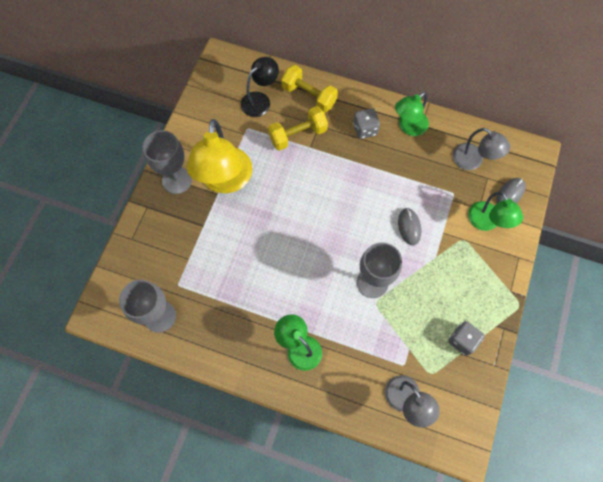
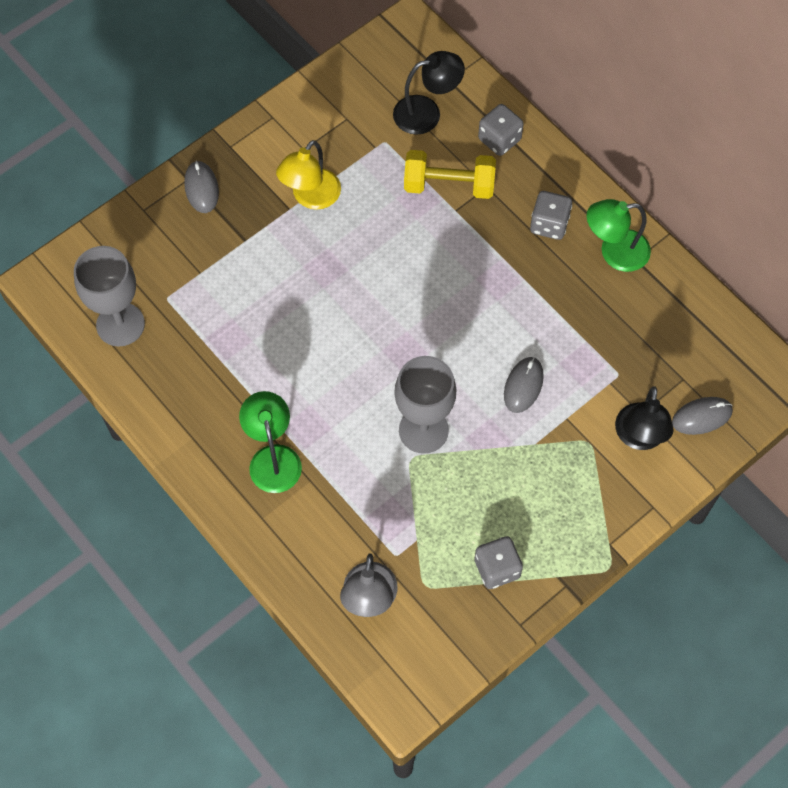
camera: 30 degrees right, 5 degrees down
grey goblet [143,130,192,194] -> none
yellow lamp [187,119,252,193] -> yellow lamp [276,140,341,210], size x0.59
yellow dumbbell [281,65,338,112] -> grey dice [478,104,524,156]
grey lamp [453,128,510,170] -> none
green lamp [468,192,523,231] -> black lamp [615,386,674,450]
none -> grey mouse [184,161,219,213]

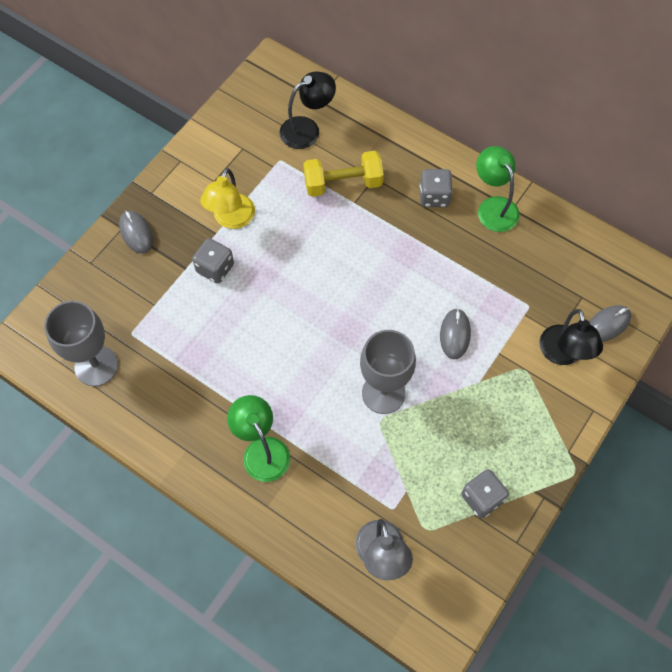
camera: 15 degrees left, 0 degrees up
grey dice [478,104,524,156] -> grey dice moved to [192,238,234,284]
green lamp [587,199,651,272] -> green lamp turned 90 degrees clockwise [476,146,520,232]

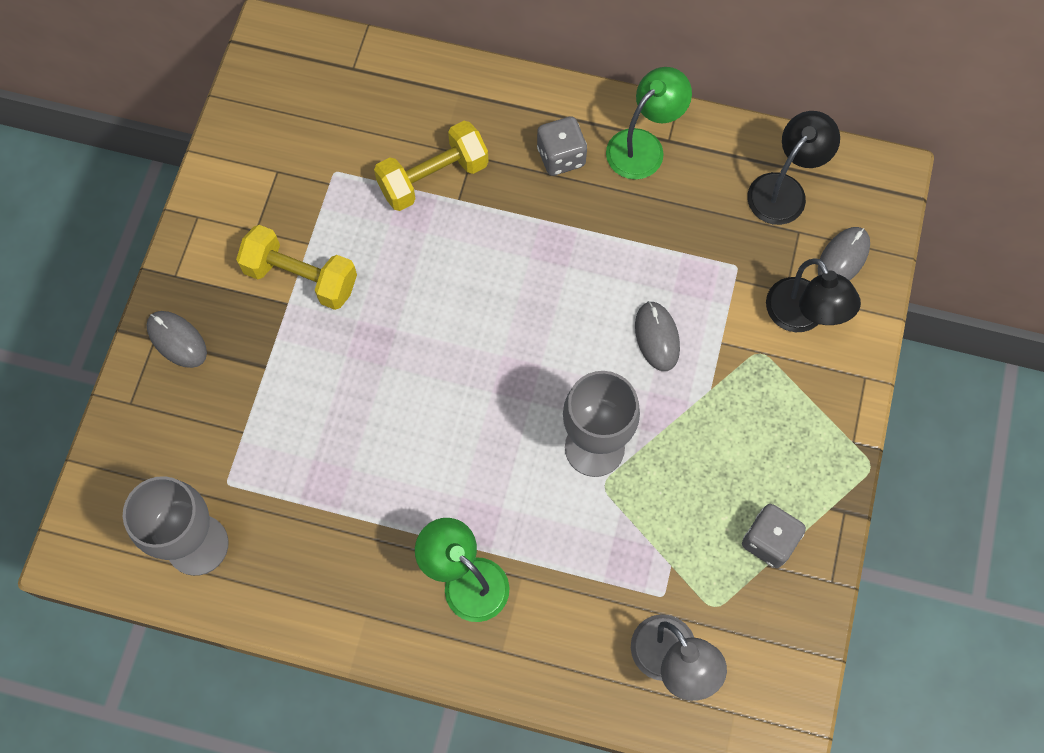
camera: 20 degrees left, 5 degrees up
grey dice [192,238,234,284] -> none
yellow lamp [200,168,255,229] -> yellow dumbbell [236,225,357,310]
black lamp [279,71,336,149] -> black lamp moved to [747,111,840,225]
green lamp [476,146,520,232] -> green lamp turned 90 degrees clockwise [606,67,692,180]

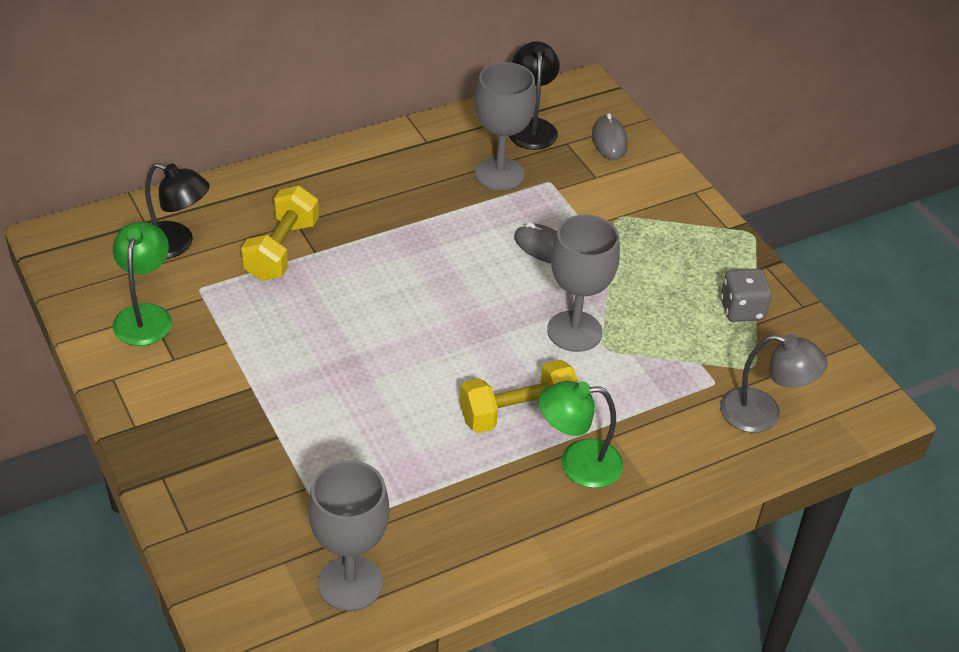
camera: 45 degrees left, 25 degrees down
grey mouse [147,311,207,368] -> none
yellow dumbbell [236,225,357,310] -> yellow dumbbell moved to [460,360,578,433]
grey dice [537,117,587,176] -> none
green lamp [606,67,692,180] -> green lamp moved to [112,222,172,346]
black lamp [766,258,861,332] -> black lamp moved to [145,163,210,259]
none -> grey goblet [475,62,536,191]

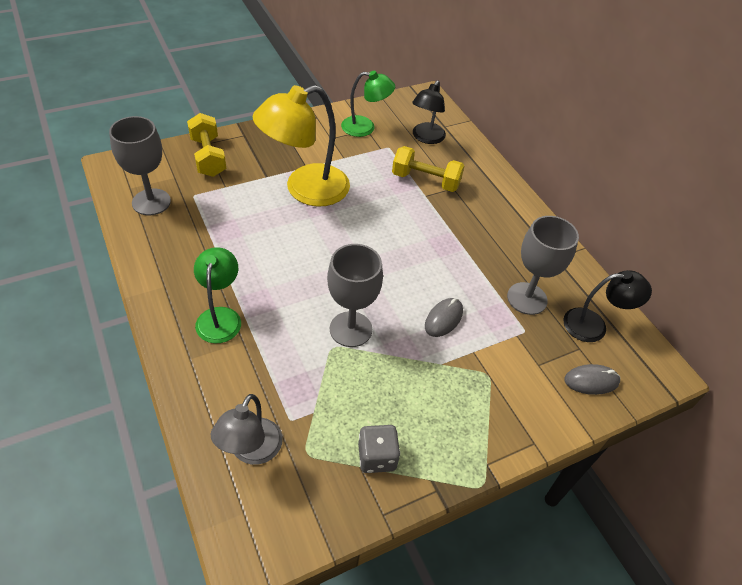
camera: 90 degrees right, 5 degrees up
yellow dumbbell [460,360,578,433] -> yellow dumbbell moved to [187,113,226,177]
none -> yellow lamp [252,85,350,207]

